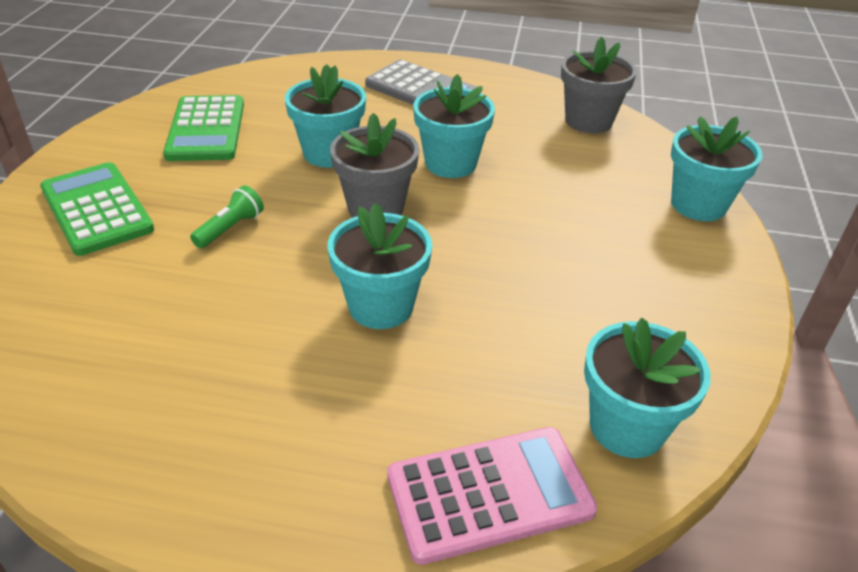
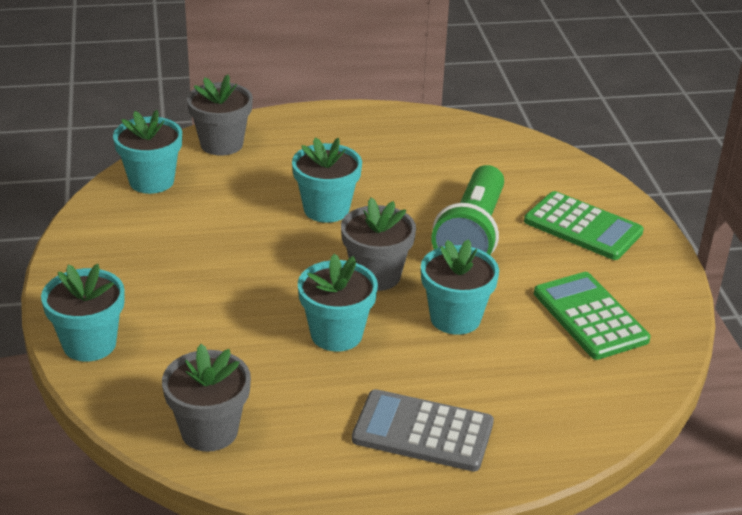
camera: 160 degrees right, 5 degrees down
green flashlight [190,185,264,249] -> green flashlight [431,165,504,255], size x2.32
pink calculator [387,427,598,565] -> grey flower pot [187,74,253,156]

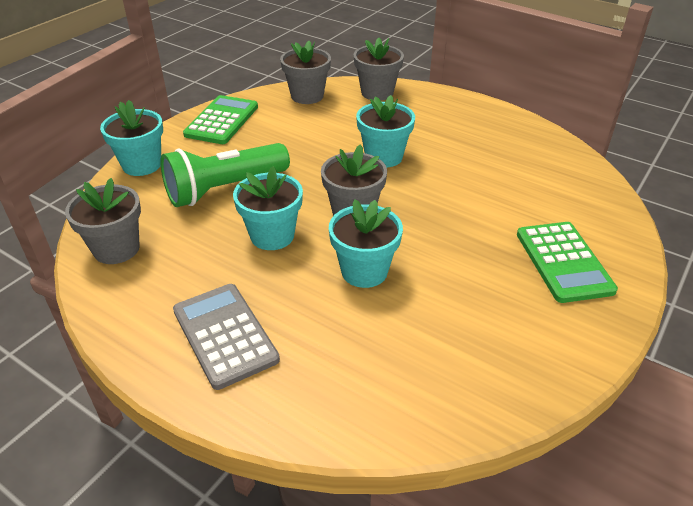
camera: 45 degrees right, 5 degrees up
turquoise flower pot [113,110,182,194] -> grey flower pot [280,41,331,104]
green flashlight [431,165,504,255] -> green flashlight moved to [160,143,290,207]
green calculator [534,272,651,360] -> green calculator moved to [183,95,258,144]

